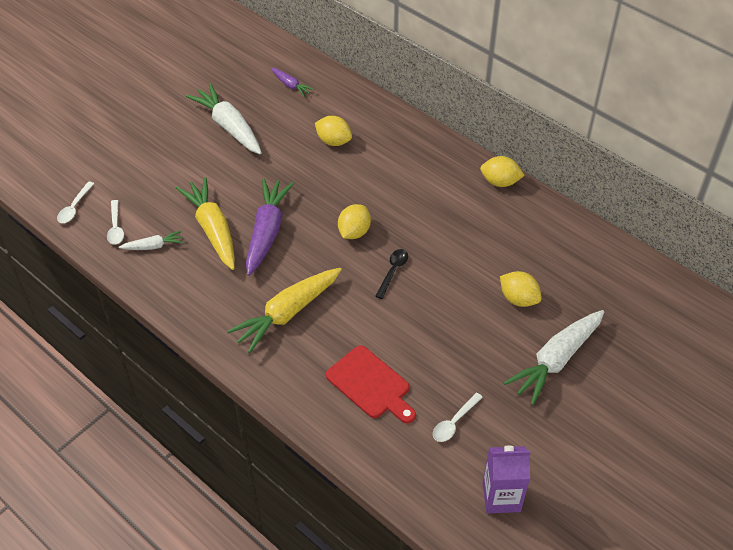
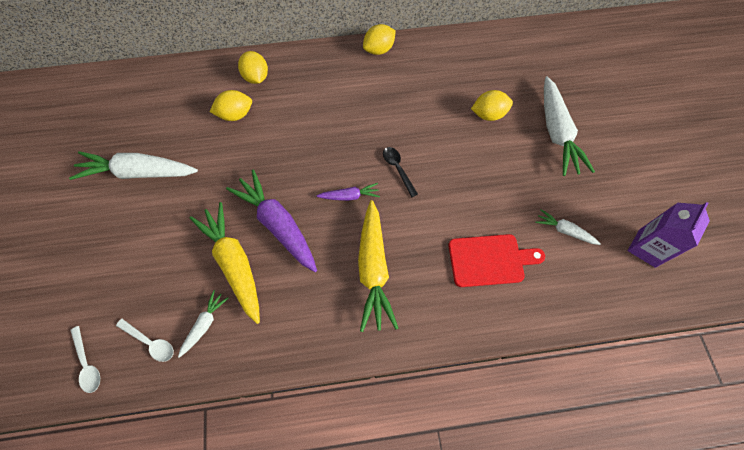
camera: 50 degrees left, 15 degrees up
yellow carrot [176,177,235,270] -> yellow carrot turned 45 degrees clockwise [190,202,260,324]
purple carrot [271,68,314,97] -> purple carrot moved to [317,183,380,201]
yellow lemon [338,204,371,239] -> yellow lemon moved to [238,51,268,84]
white spoon [433,393,483,442] -> white carrot [535,209,601,245]

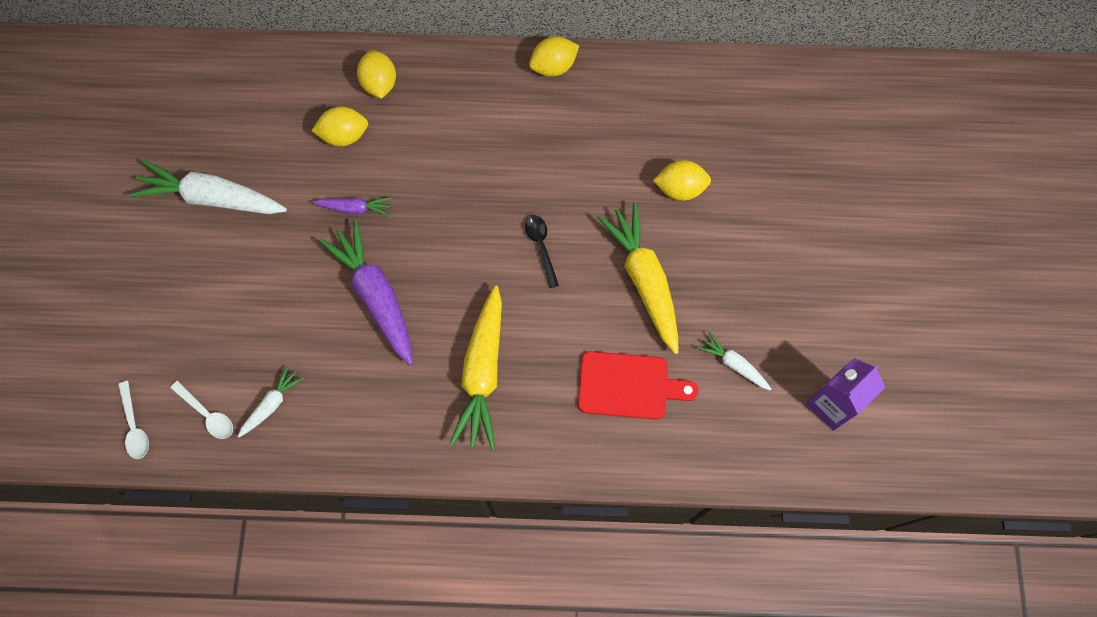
camera: 10 degrees right, 5 degrees up
yellow carrot [190,202,260,324] -> yellow carrot moved to [597,203,679,354]
purple carrot [317,183,380,201] -> purple carrot moved to [313,197,392,216]
white carrot [544,76,595,176] -> none

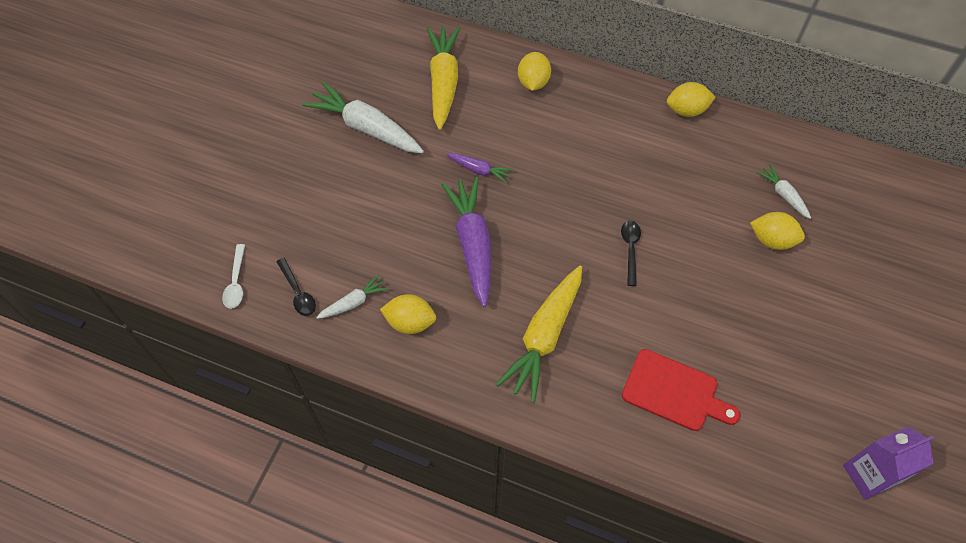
camera: 20 degrees right, 10 degrees down
white spoon [170,381,233,439] -> black spoon [276,258,316,316]
yellow lemon [312,107,368,147] -> yellow lemon moved to [380,294,436,334]
yellow carrot [597,203,679,354] -> yellow carrot moved to [426,26,460,130]
white carrot [697,332,771,391] -> white carrot moved to [756,164,811,219]

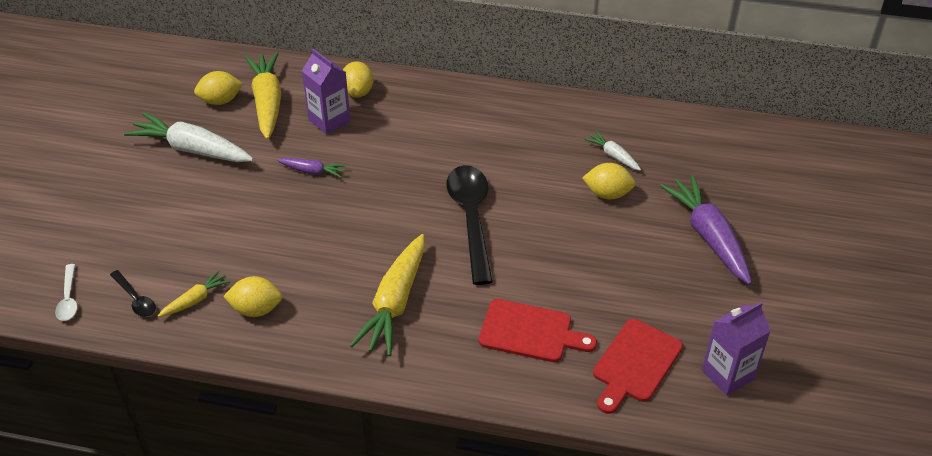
camera: 10 degrees left, 15 degrees down
white carrot [316,274,389,319] -> yellow carrot [158,270,231,317]
purple carrot [441,177,491,307] -> purple carrot moved to [660,175,752,285]
black spoon [621,220,641,286] -> black spoon [446,165,493,285], size x2.13
yellow lemon [667,82,716,117] -> yellow lemon moved to [194,71,243,105]
none -> purple carton [302,49,351,135]
none -> red cutting board [593,319,683,414]

